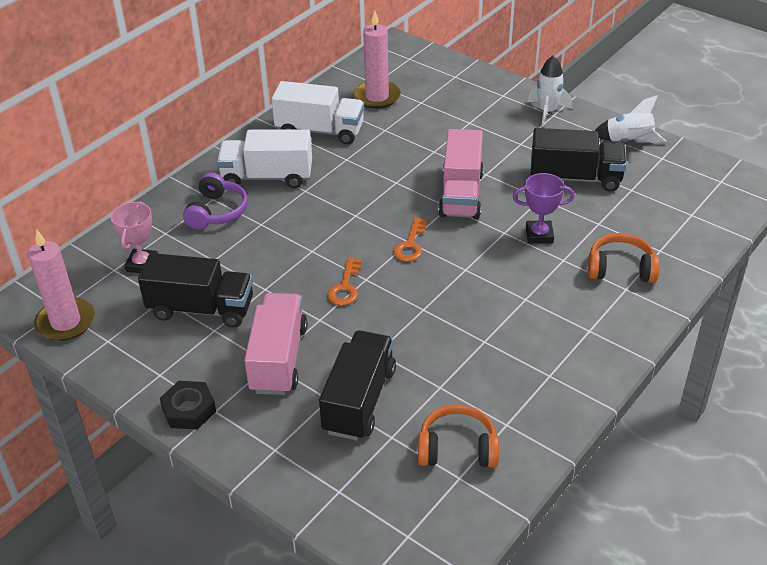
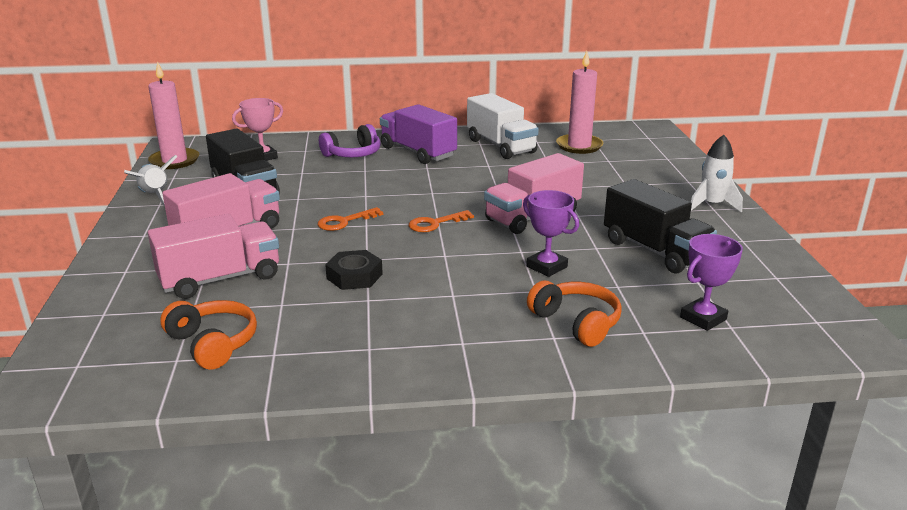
camera: 45 degrees right, 15 degrees down
black nut [160,381,216,430] -> black nut moved to [325,250,383,290]
white truck [217,129,312,188] -> purple truck [380,104,457,164]
black truck [319,330,396,441] -> pink truck [148,214,279,299]
white rocket [595,95,666,143] -> white rocket moved to [124,155,178,206]
none -> purple trophy [680,234,743,331]

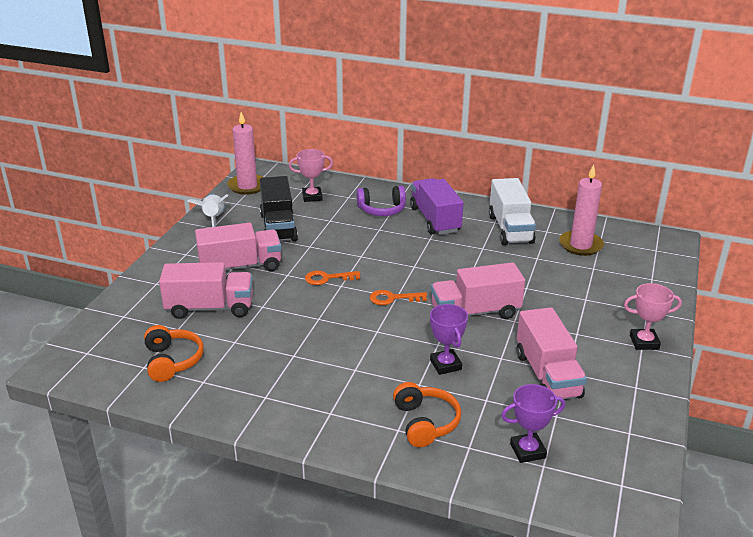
camera: 25 degrees right, 5 degrees up
black nut [325,250,383,290] -> none
black truck [604,179,717,274] -> pink truck [517,307,587,399]
white rocket [691,135,743,213] -> pink trophy [624,283,682,350]

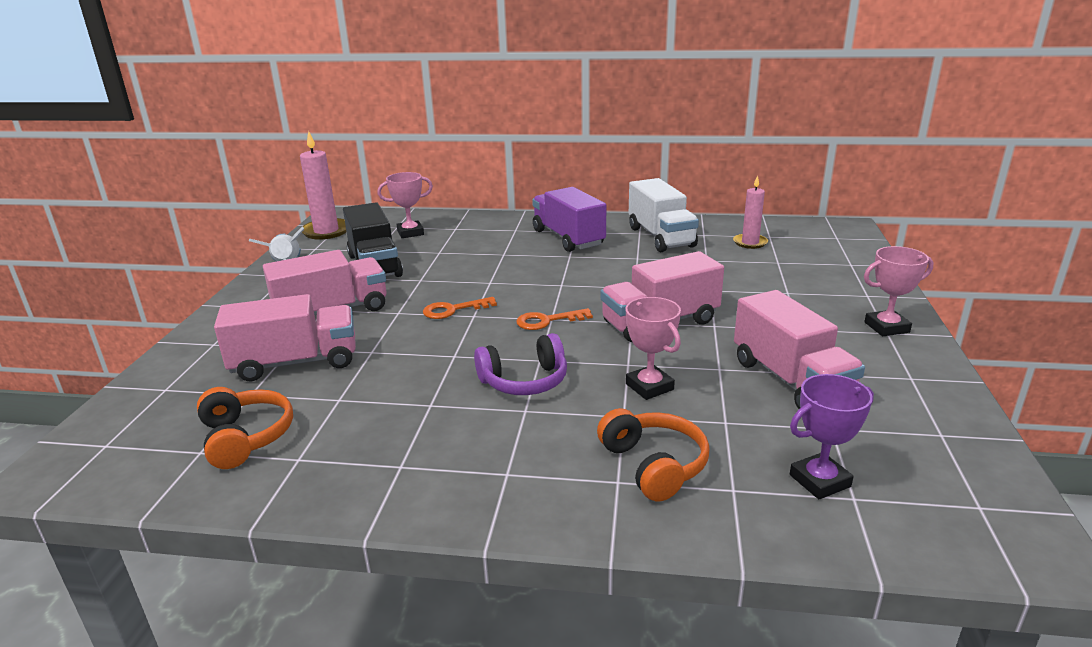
camera: 10 degrees left, 5 degrees down
purple headphones [357,186,406,216] -> purple headphones moved to [474,333,567,395]
purple trophy [430,304,468,375] -> pink trophy [626,297,681,400]
pink candle [559,164,604,256] -> pink candle [733,175,768,249], size x0.64

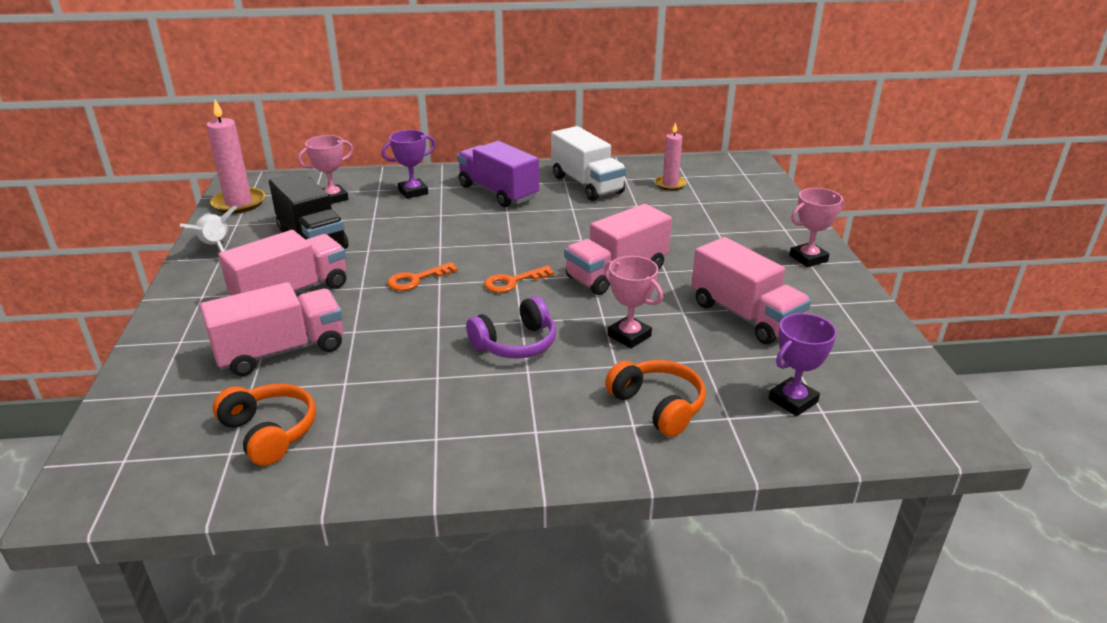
camera: 15 degrees left, 5 degrees up
none -> purple trophy [382,130,436,199]

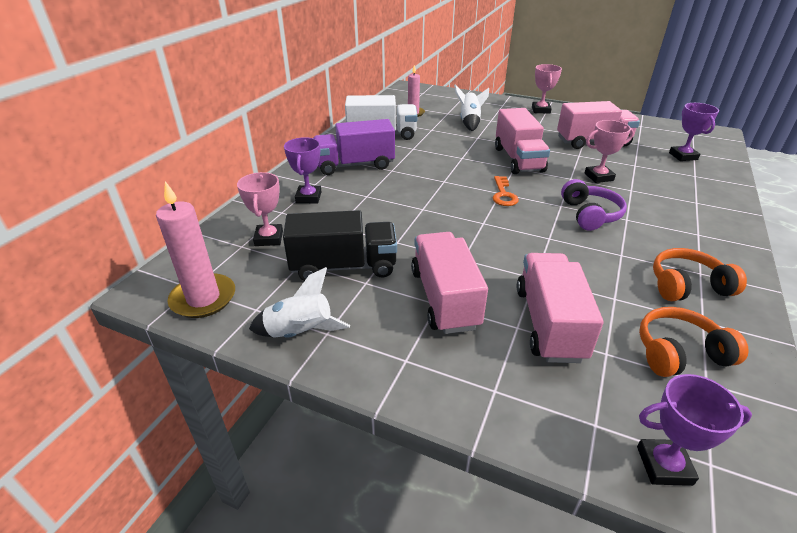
camera: 60 degrees left, 5 degrees up
orange key [387,262,458,291] -> none
orange headphones [605,360,706,437] -> orange headphones moved to [653,248,747,301]
none -> white rocket [454,84,489,131]
none -> purple trophy [637,374,752,486]

